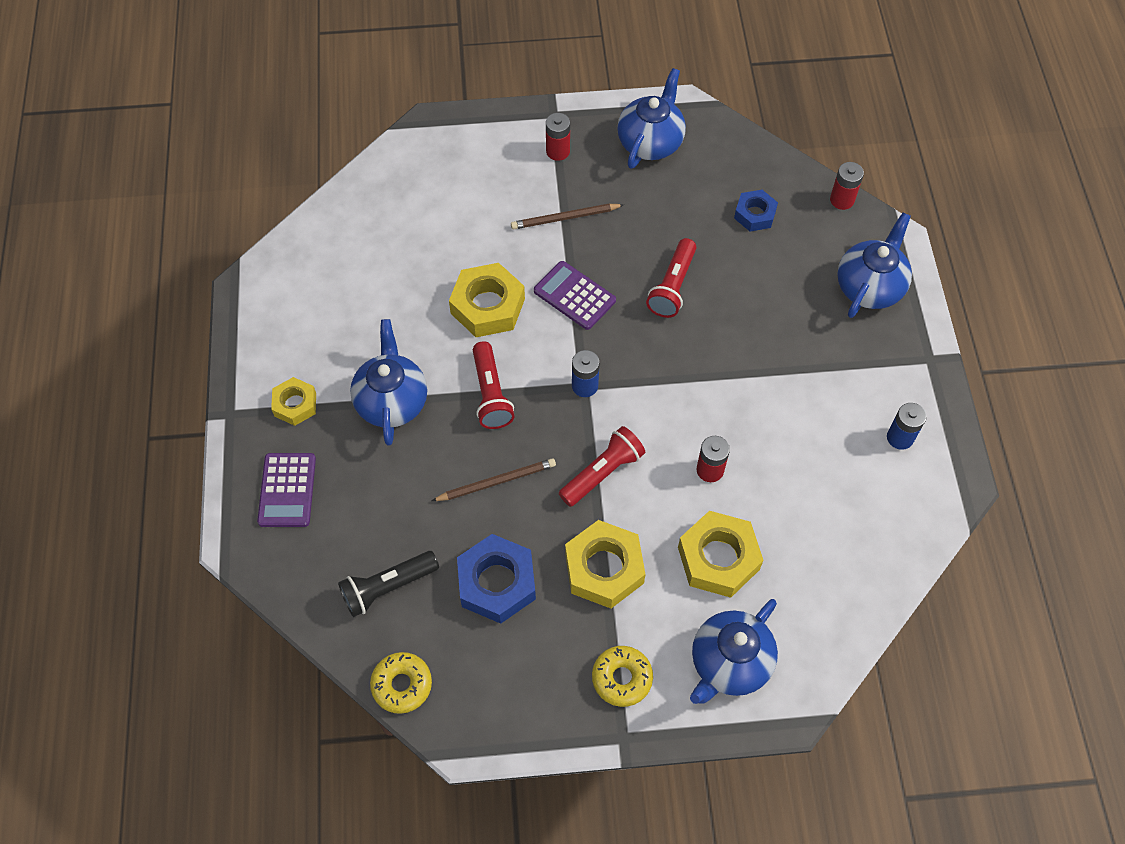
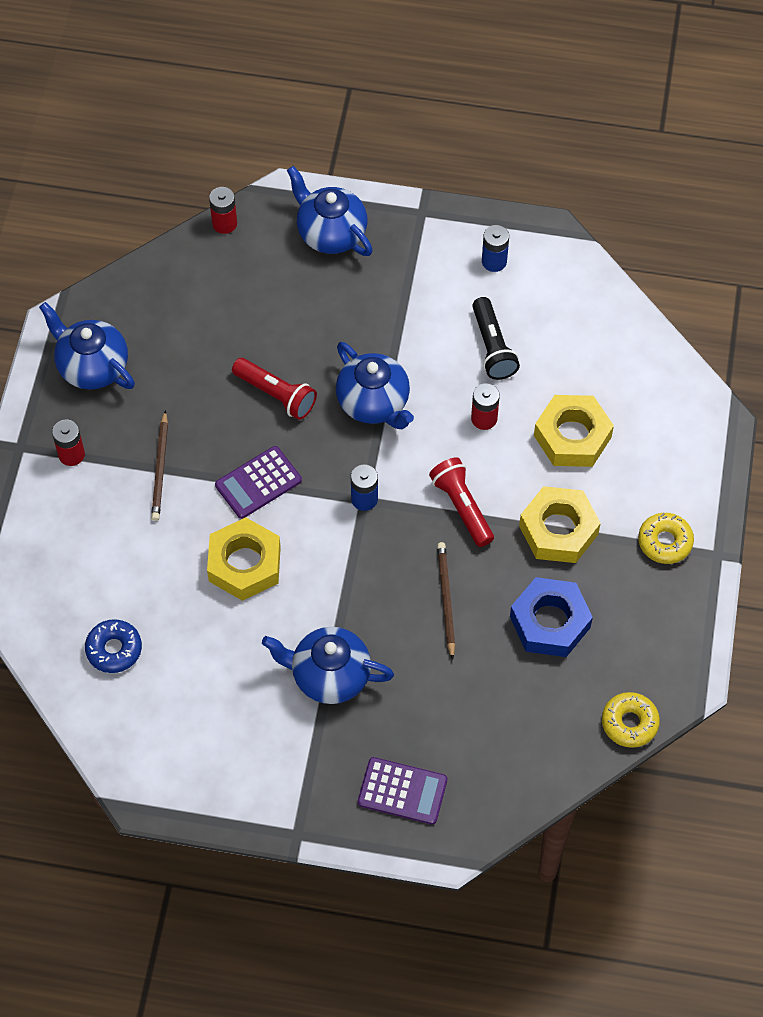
camera: 75 degrees left, 0 degrees up
yellow nut [271,377,316,426] -> none
black flashlight [338,551,439,617] -> black flashlight moved to [472,297,520,380]
red flashlight [473,341,514,429] -> none
blue teapot [690,599,778,704] -> blue teapot moved to [336,342,414,429]
blue nut [734,190,778,232] -> none
none -> blue donut [85,619,142,673]

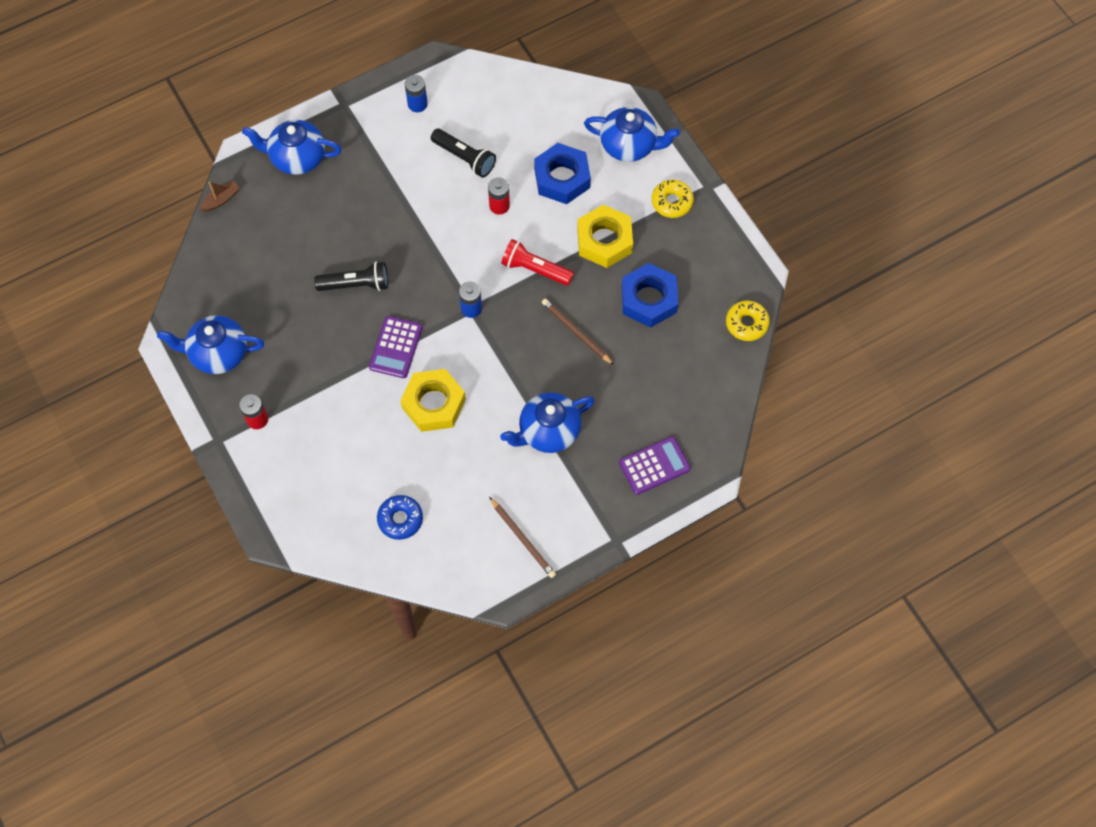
camera: 40 degrees left, 5 degrees up
brown pencil [151,410,168,521] -> brown pencil moved to [489,497,556,578]
red battery [209,187,237,234] -> brown boat [200,180,240,211]
red flashlight [232,358,317,420] -> black flashlight [314,261,388,291]
blue teapot [336,342,414,429] -> blue teapot moved to [584,107,680,162]
yellow nut [534,395,614,467] -> blue nut [534,143,591,204]

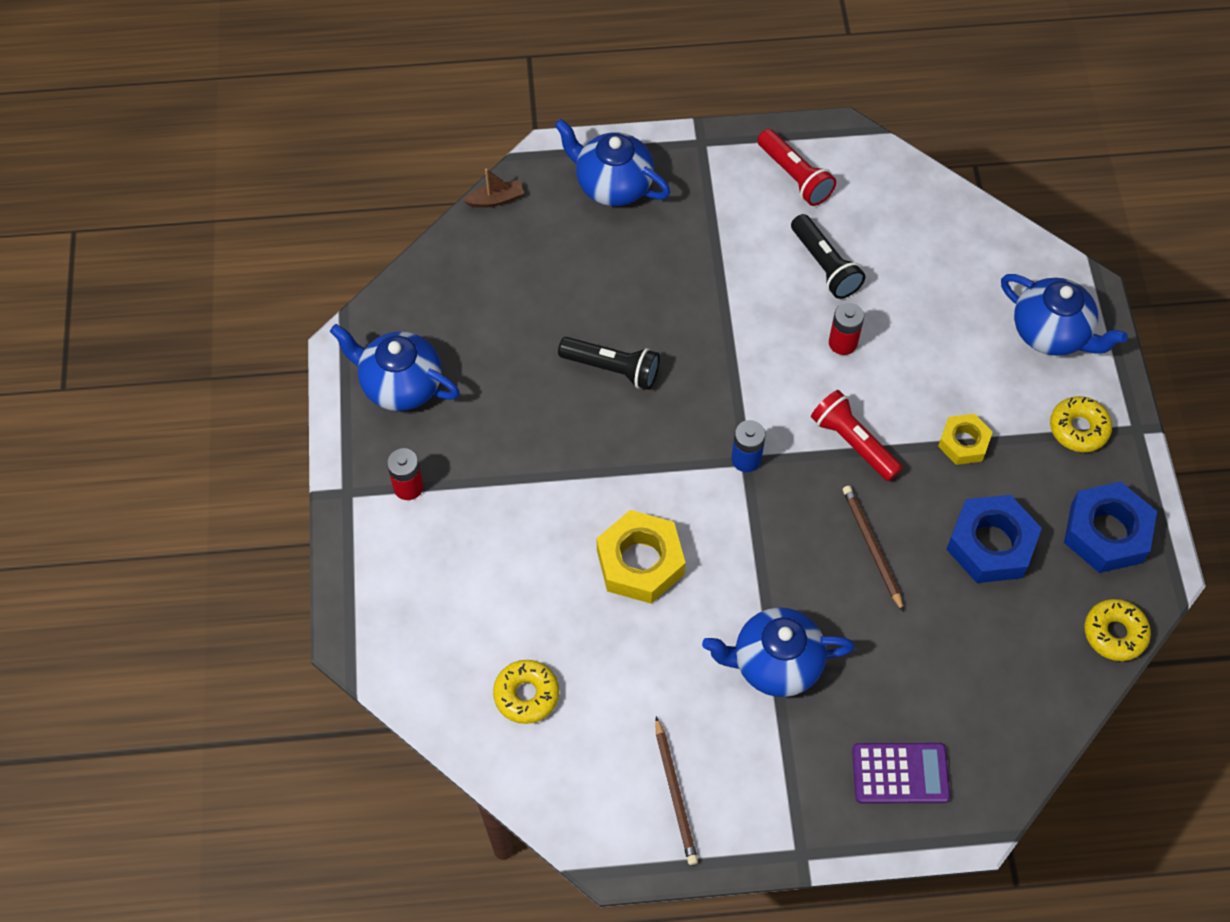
camera: 25 degrees right, 5 degrees down
purple calculator [369,316,423,378] -> none
blue donut [377,495,423,540] -> yellow donut [493,660,559,724]
blue battery [405,75,428,112] -> red flashlight [757,129,836,206]
blue nut [534,143,591,204] -> blue nut moved to [1064,482,1157,573]
yellow nut [577,205,633,268] -> yellow nut [938,414,993,465], size x0.60

